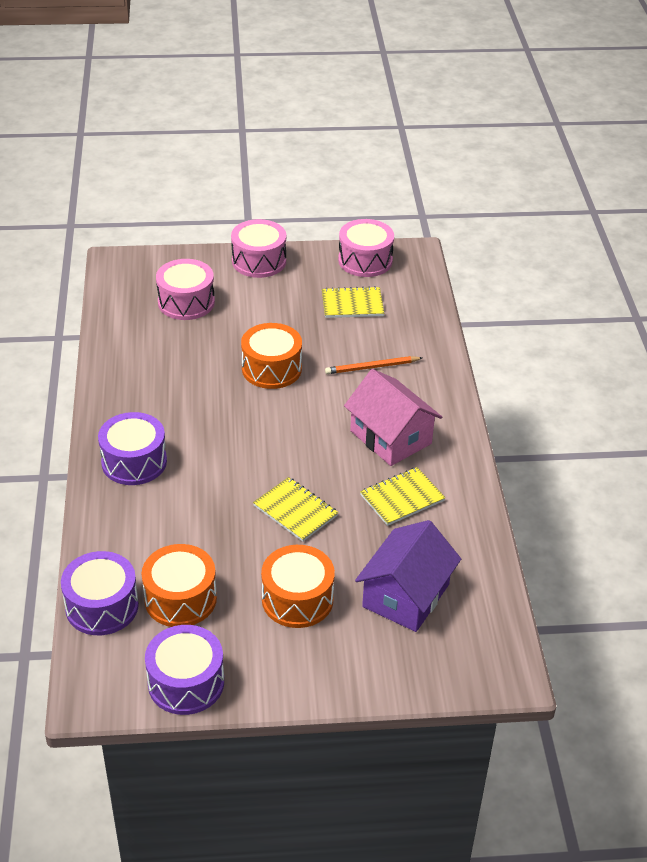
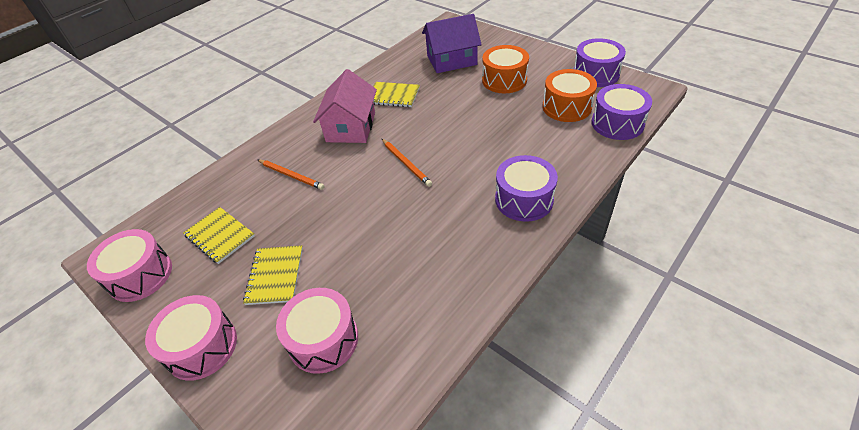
camera: 130 degrees left, 5 degrees up
orange drum [241,323,302,389] -> none
yellow notebook [253,477,339,542] -> yellow notebook moved to [243,245,303,305]
none -> orange pencil [382,139,432,187]

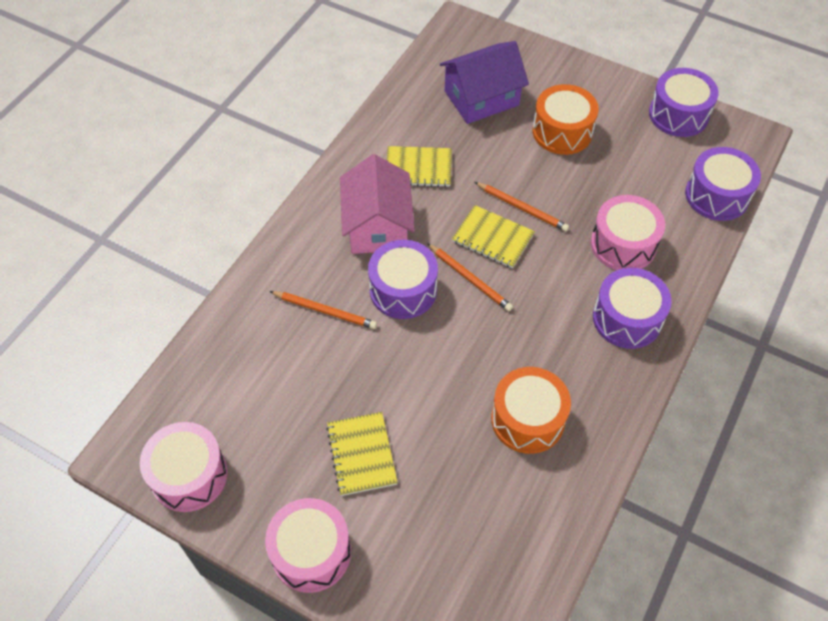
camera: 15 degrees left, 10 degrees up
yellow notebook [183,207,255,264] -> yellow notebook moved to [452,205,535,269]
pink drum [276,288,358,374] -> pink drum moved to [591,195,665,270]
orange drum [542,69,597,122] -> orange drum moved to [491,367,571,454]
none -> purple drum [368,240,438,319]
none -> orange pencil [475,182,569,232]

